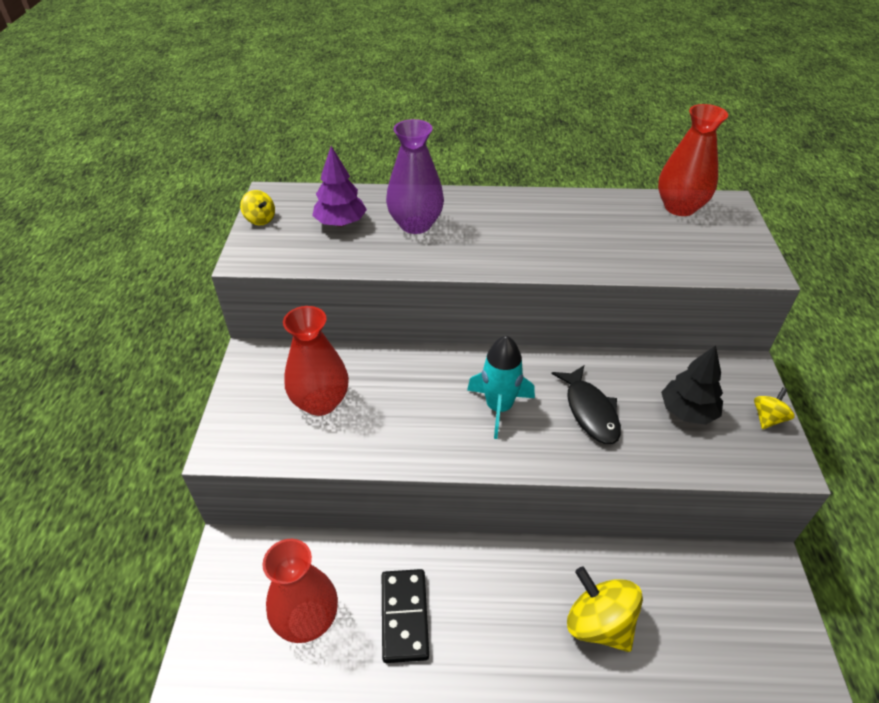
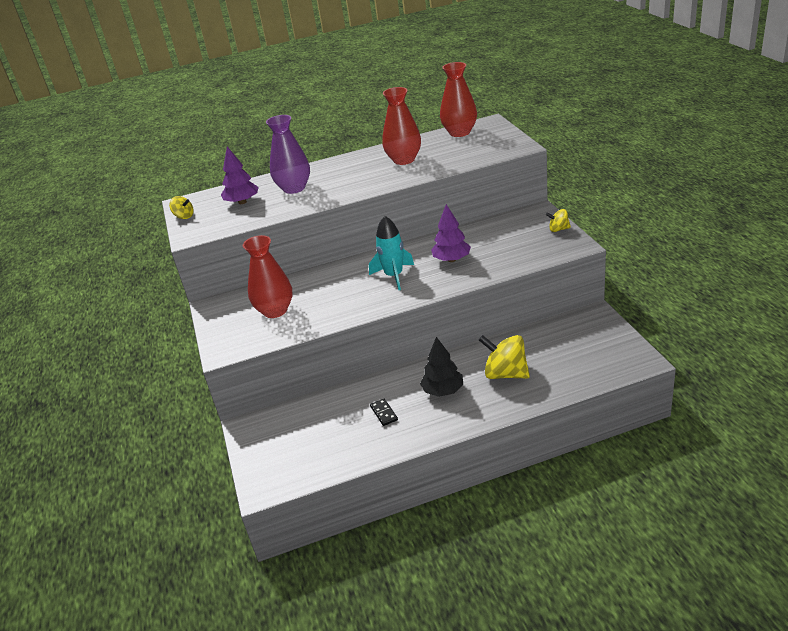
camera: 15 degrees left, 10 degrees down
red vase [262,539,338,643] -> red vase moved to [382,87,421,165]
black domino [382,569,429,663] -> black domino [370,399,398,426], size x0.55
black fish [552,365,621,444] -> purple tree [431,204,471,262]
black tree [661,345,723,425] -> black tree moved to [420,337,463,397]
yellow spinning top [754,387,795,429] -> yellow spinning top turned 105 degrees counterclockwise [546,209,571,232]

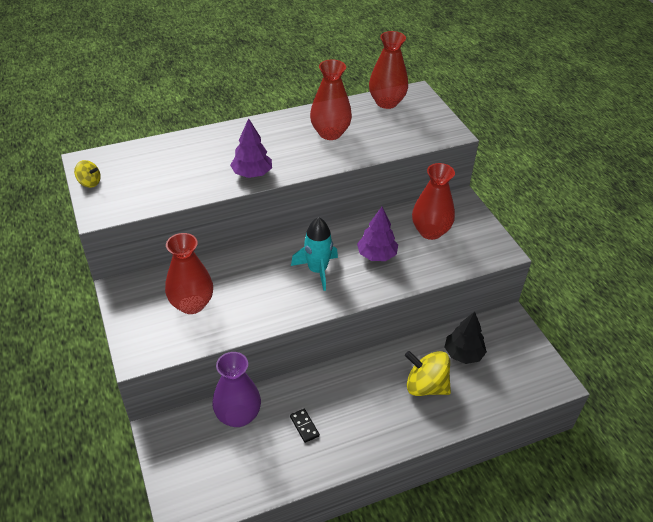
camera: 10 degrees left, 10 degrees up
purple tree [221,146,259,204] -> purple tree moved to [230,118,272,178]
purple vase [266,115,310,194] -> purple vase moved to [212,352,261,427]
black tree [420,337,463,397] -> black tree moved to [444,312,487,364]
yellow spinning top [546,209,571,232] -> none
none -> red vase [412,163,455,240]

